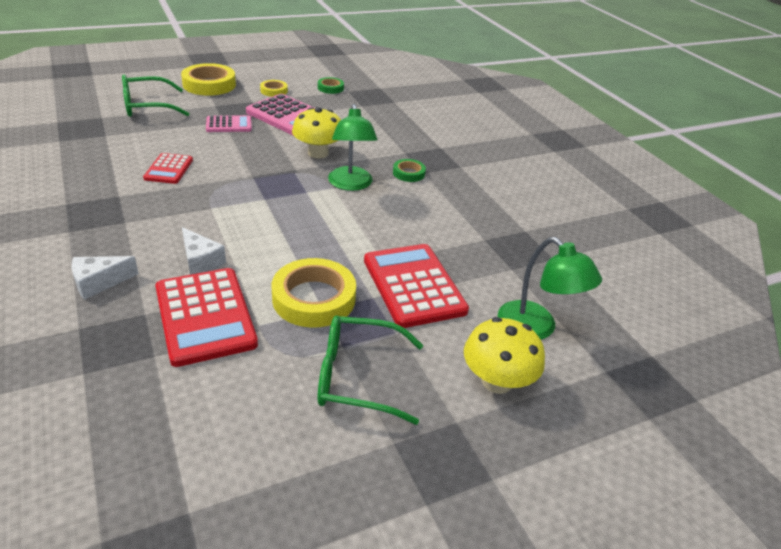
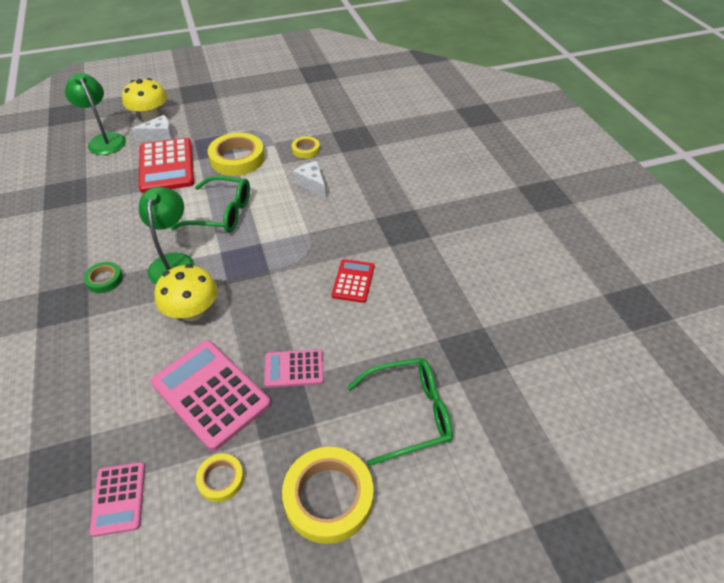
camera: 170 degrees left, 10 degrees up
white cheese [71,256,139,300] -> white cheese moved to [131,115,173,141]
red calculator [155,268,258,367] -> yellow tape [292,136,320,158]
green glasses [317,315,423,425] -> green glasses moved to [171,176,250,233]
green tape [318,77,344,94] -> pink calculator [90,462,145,537]

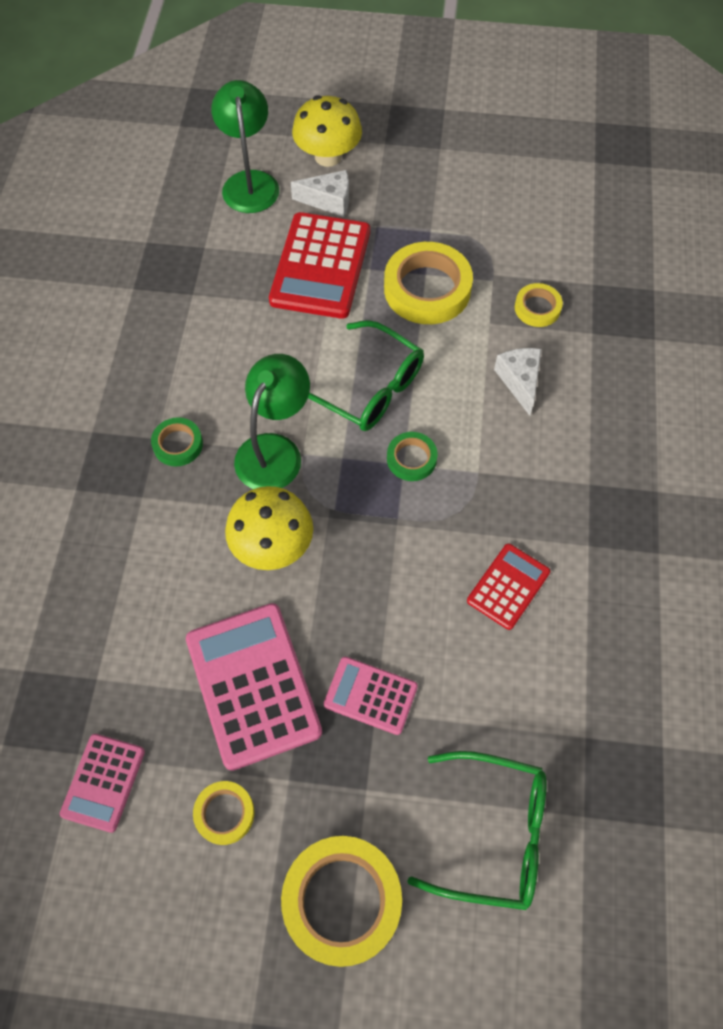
camera: 25 degrees right, 15 degrees up
none -> green tape [387,432,438,481]

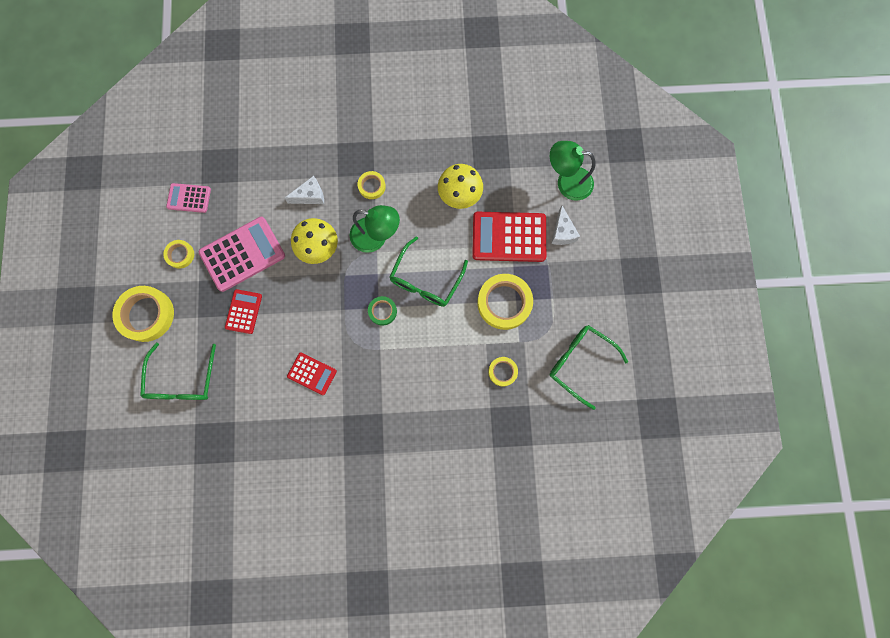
camera: 80 degrees right, 15 degrees up
green tape [151,417,203,466] -> yellow tape [358,171,386,199]
green lamp [211,80,279,213] -> green lamp turned 150 degrees counterclockwise [550,141,596,201]
yellow mushroom [292,95,362,167] -> yellow mushroom moved to [438,164,483,209]
pink calculator [324,657,418,735] -> red calculator [225,289,262,334]
white cheese [494,348,541,416] -> white cheese moved to [284,176,324,204]
none -> green glasses [549,325,628,410]

